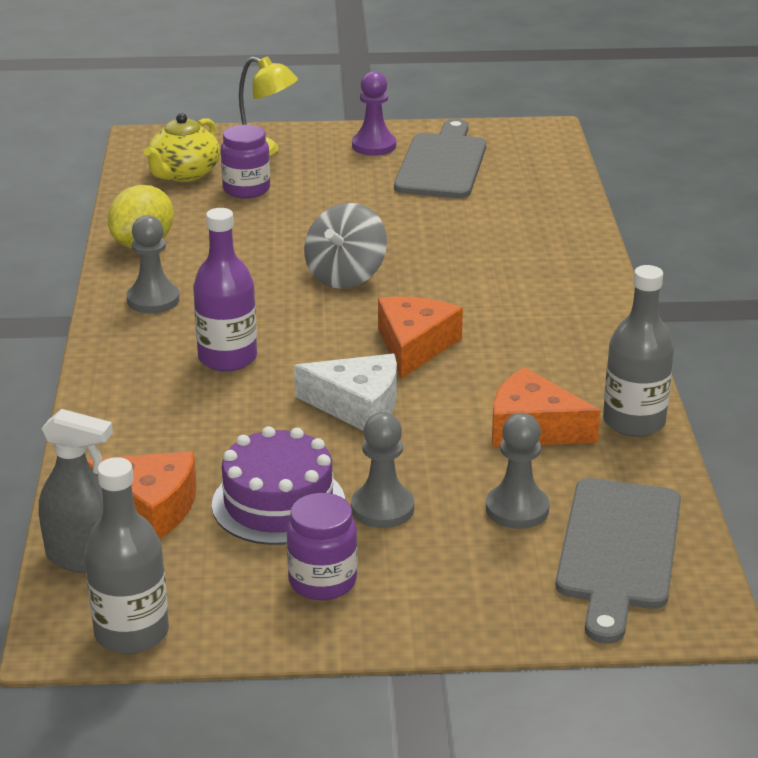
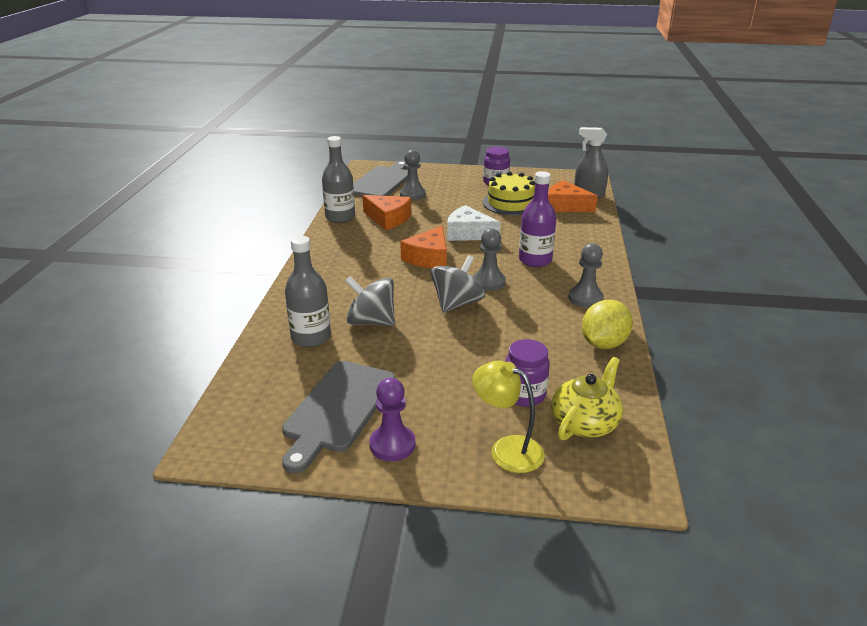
camera: 170 degrees left, 0 degrees up
grey bottle [85,457,169,654] -> grey bottle moved to [285,236,331,347]
purple cake [212,426,345,545] -> yellow cake [483,171,535,215]
grey pawn [351,412,414,528] -> grey pawn moved to [473,228,506,291]
none -> grey spinning top [345,276,395,326]

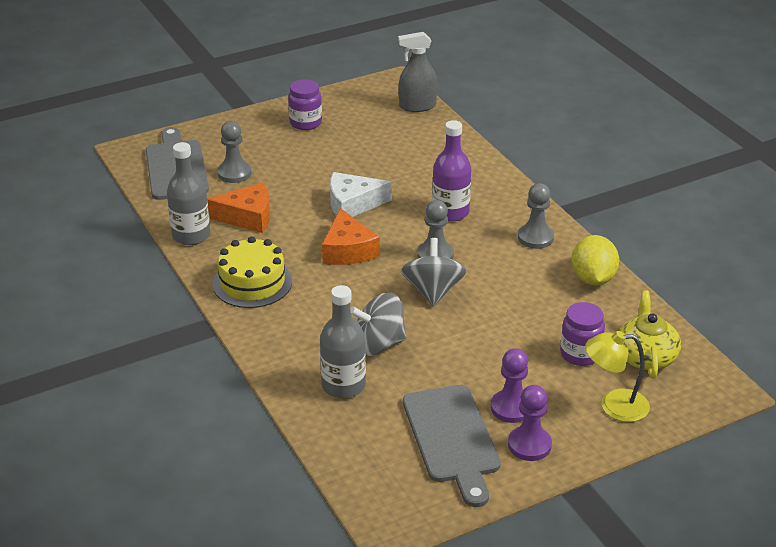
camera: 35 degrees left, 5 degrees up
yellow cake [483,171,535,215] -> yellow cake moved to [213,236,292,308]
orange cheese [548,180,598,212] -> none
none -> purple pawn [491,348,528,423]

